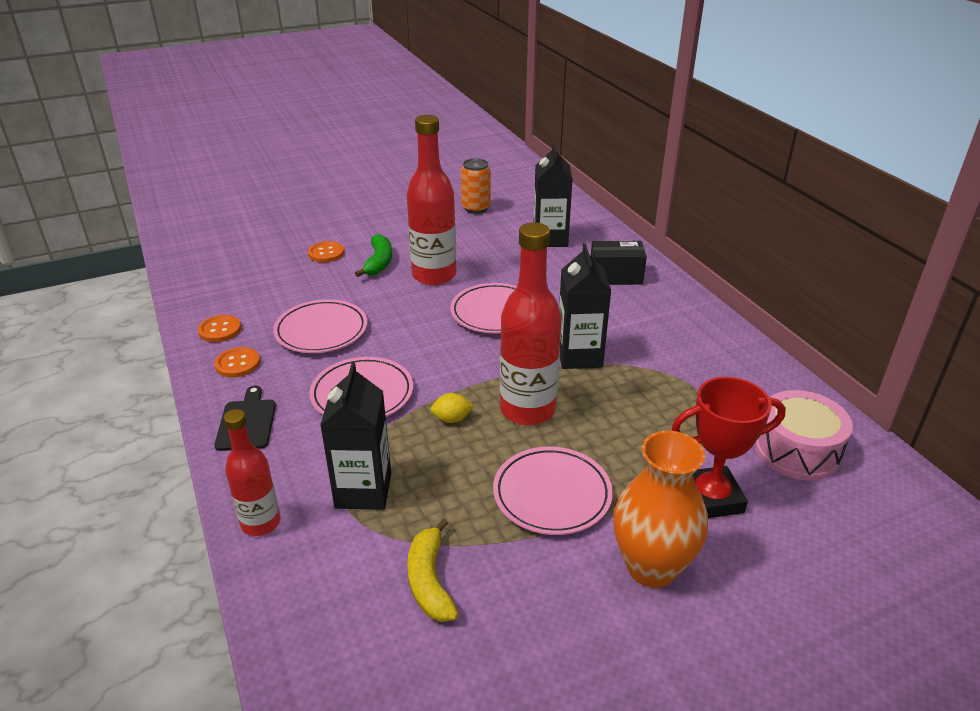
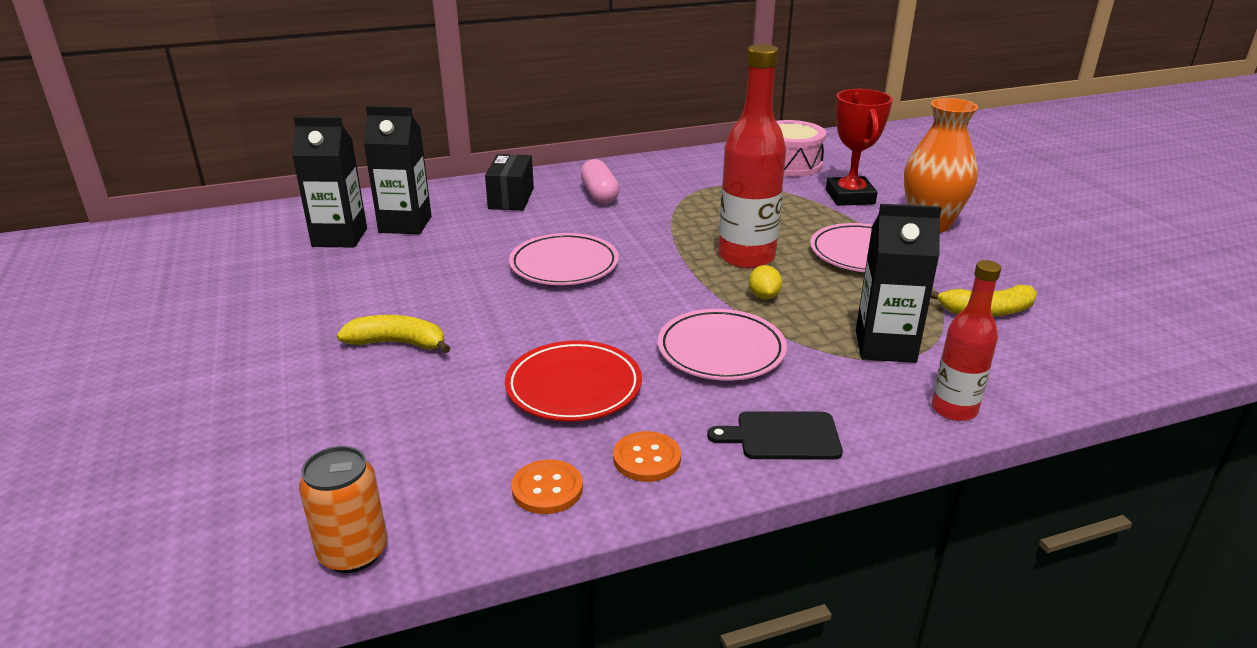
camera: 85 degrees left, 5 degrees down
pink plate [273,299,367,353] -> red plate [505,340,642,422]
orange button [308,241,344,263] -> none
green banana [355,234,392,277] -> yellow banana [337,315,450,353]
red bottle [407,115,456,285] -> none
orange can [461,158,491,213] -> orange can moved to [299,446,387,573]
black carton [559,244,611,369] -> black carton moved to [292,117,367,248]
none -> pink capsule [580,159,619,204]

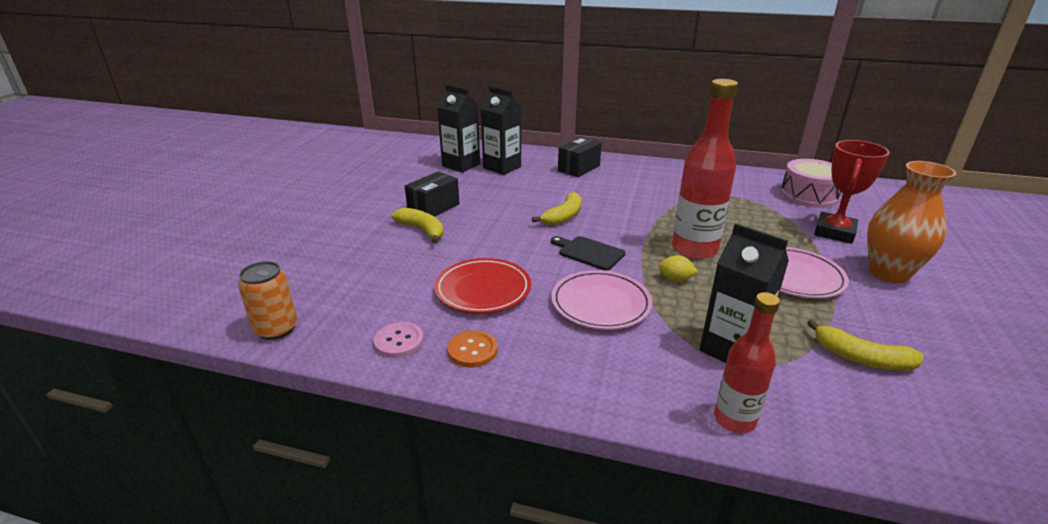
camera: 35 degrees right, 0 degrees up
pink plate [509,233,619,285] -> yellow banana [532,192,582,226]
orange button [511,459,583,514] -> pink button [374,322,424,358]
pink capsule [580,159,619,204] -> none
black cutting board [707,411,843,460] -> black cutting board moved to [551,236,625,271]
yellow lemon [749,265,782,299] -> yellow lemon turned 75 degrees clockwise [659,255,698,282]
none -> black box [405,172,460,217]

